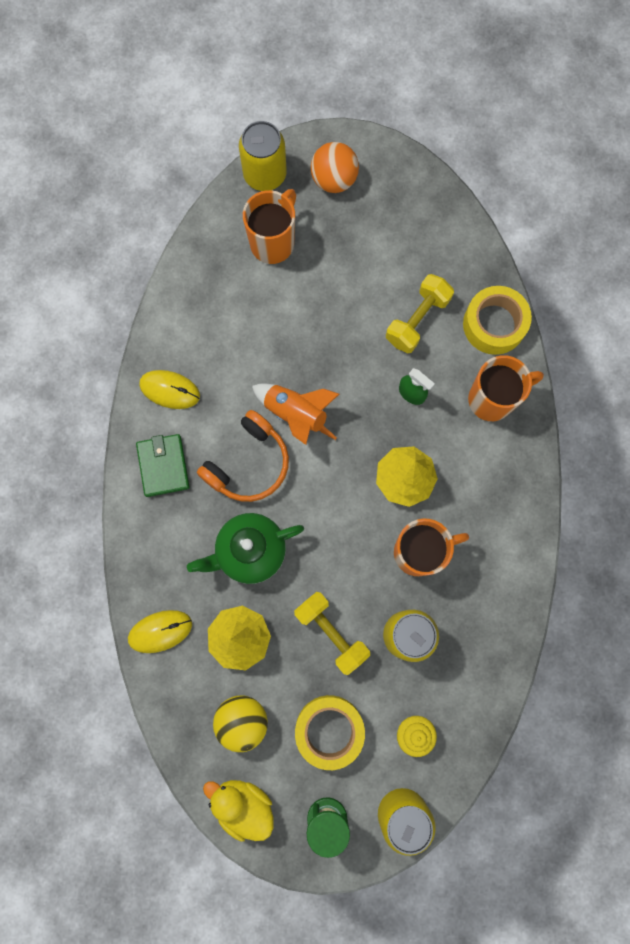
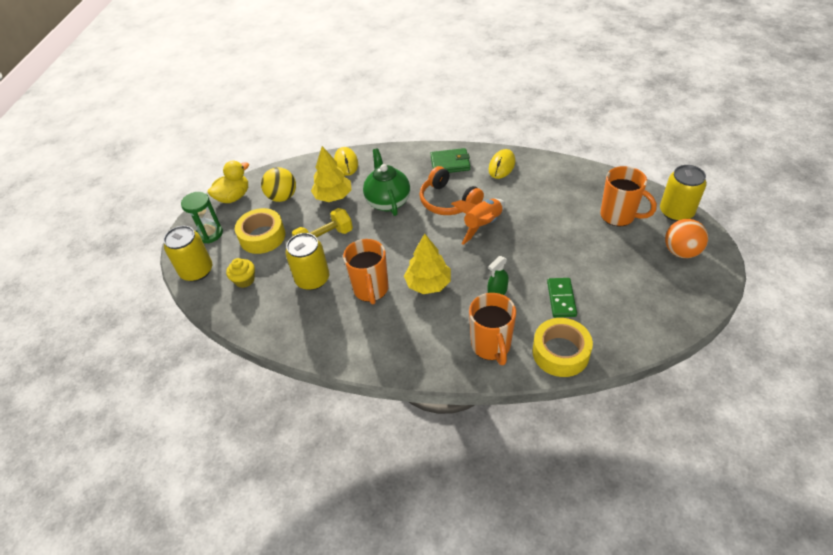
camera: 100 degrees right, 30 degrees down
yellow dumbbell [386,274,454,353] -> green domino [547,278,577,317]

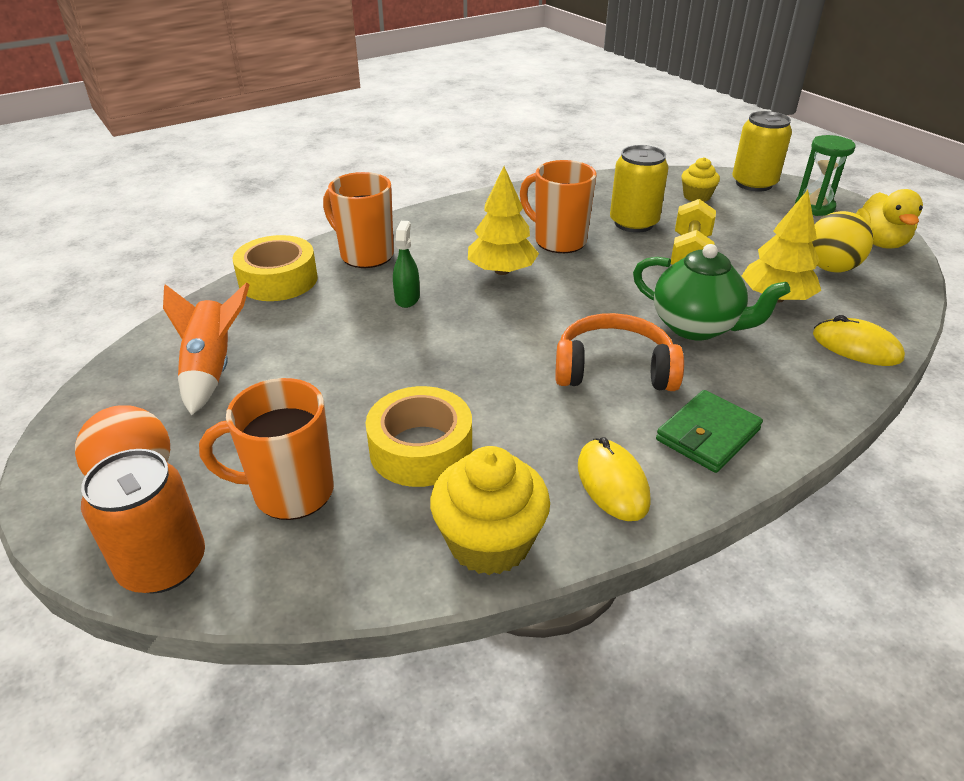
camera: 135 degrees right, 10 degrees down
yellow tape [235,208,285,254] -> yellow tape moved to [366,386,472,487]
orange rocket [451,199,505,245] -> orange rocket moved to [163,282,249,416]
green domino [547,278,577,317] -> none
yellow can [660,165,707,222] -> orange can [81,449,205,594]
none -> yellow cupcake [430,446,550,575]

